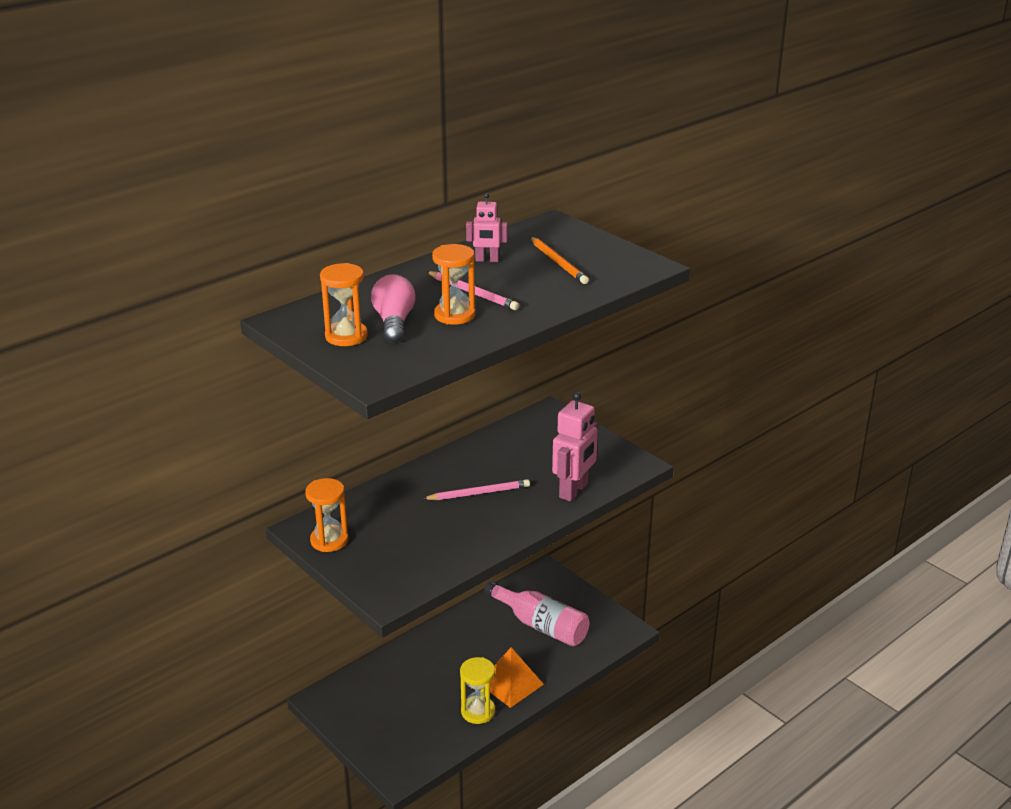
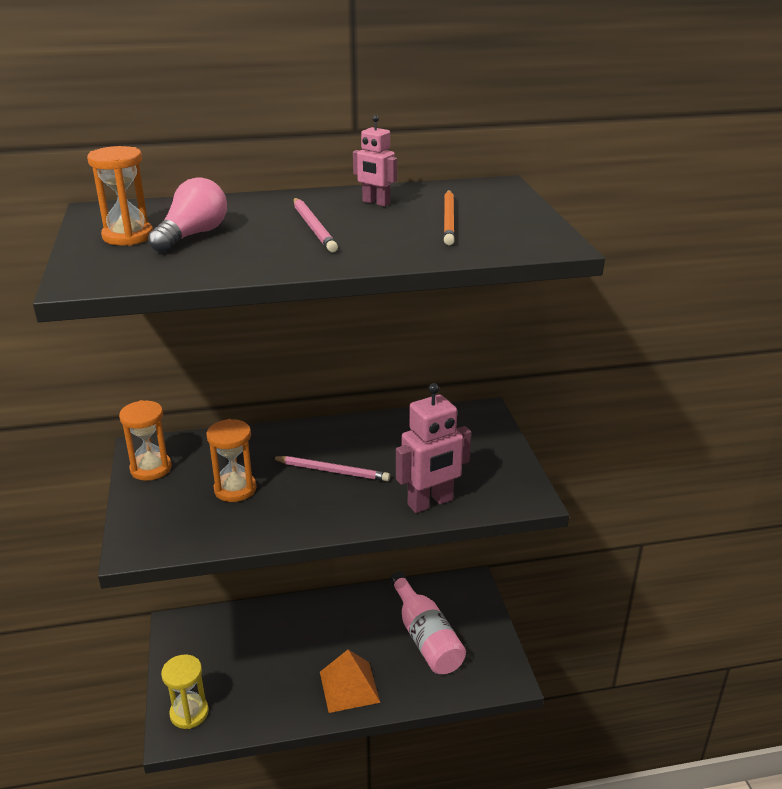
camera: 30 degrees right, 0 degrees up
orange hourglass [432,244,475,325] -> orange hourglass moved to [206,419,257,502]
yellow hourglass [460,657,495,724] -> yellow hourglass moved to [161,654,209,729]

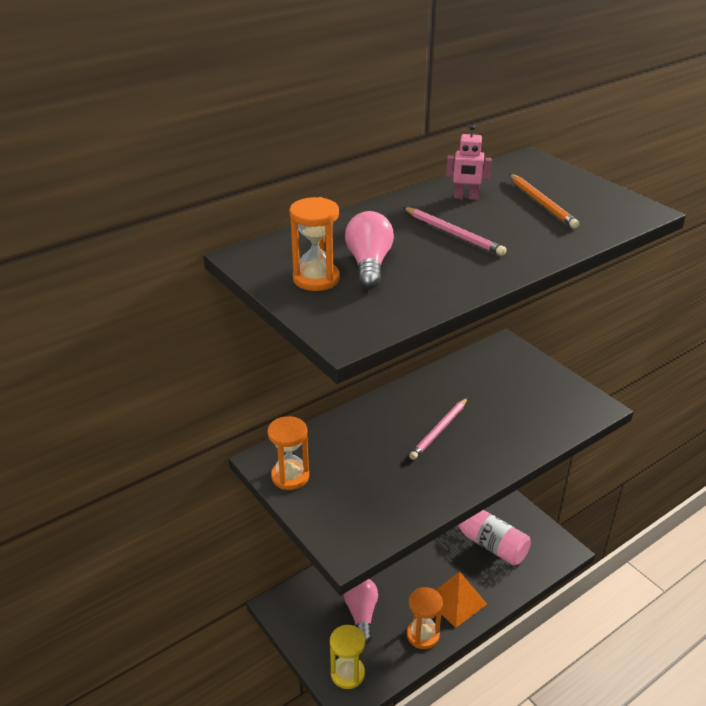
camera: 25 degrees left, 5 degrees up
orange hourglass [206,419,257,502] -> orange hourglass moved to [407,587,443,649]
pink pencil [271,456,390,481] -> pink pencil turned 135 degrees clockwise [409,398,468,460]
pink robot [396,383,471,513] -> none
none -> pink light bulb [344,579,378,644]

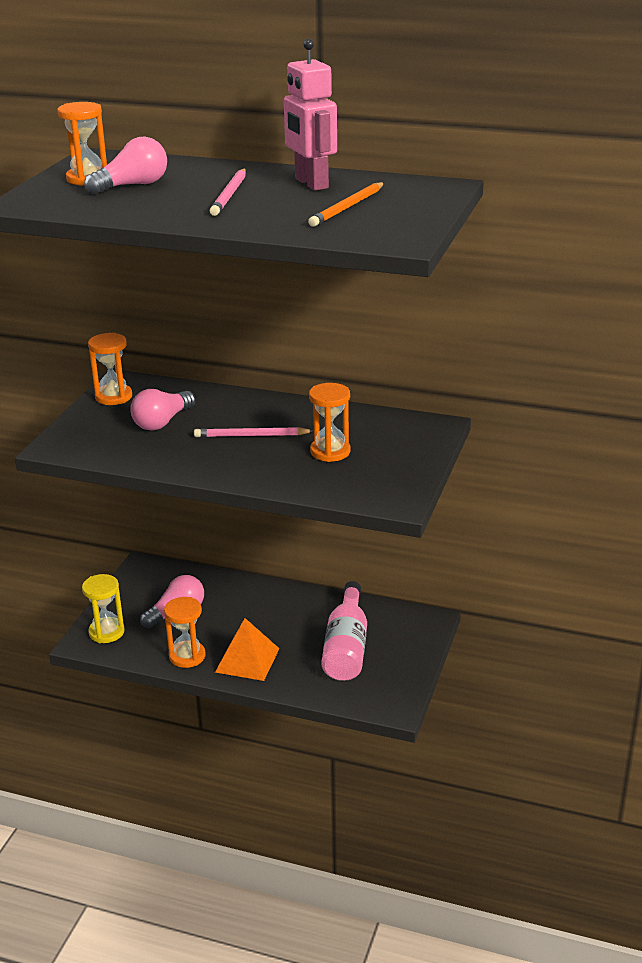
camera: 55 degrees right, 5 degrees down
pink robot [446,125,492,200] -> pink robot [284,39,337,191], size x1.70
none -> pink light bulb [130,389,195,431]
none -> orange hourglass [309,383,350,462]

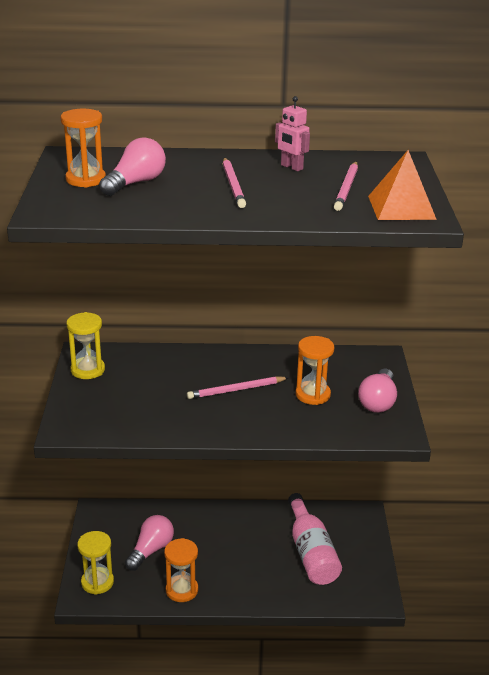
camera: 20 degrees left, 0 degrees up
orange hourglass [88,333,132,405] -> yellow hourglass [66,312,105,379]
pink light bulb [130,389,195,431] -> pink light bulb moved to [358,369,397,413]
orange pyramid [215,618,280,681] -> orange pyramid moved to [368,150,437,220]
pink robot [284,39,337,191] -> pink robot [275,96,310,171], size x0.59
orange pencil [308,182,384,227] -> pink pencil [334,162,358,211]

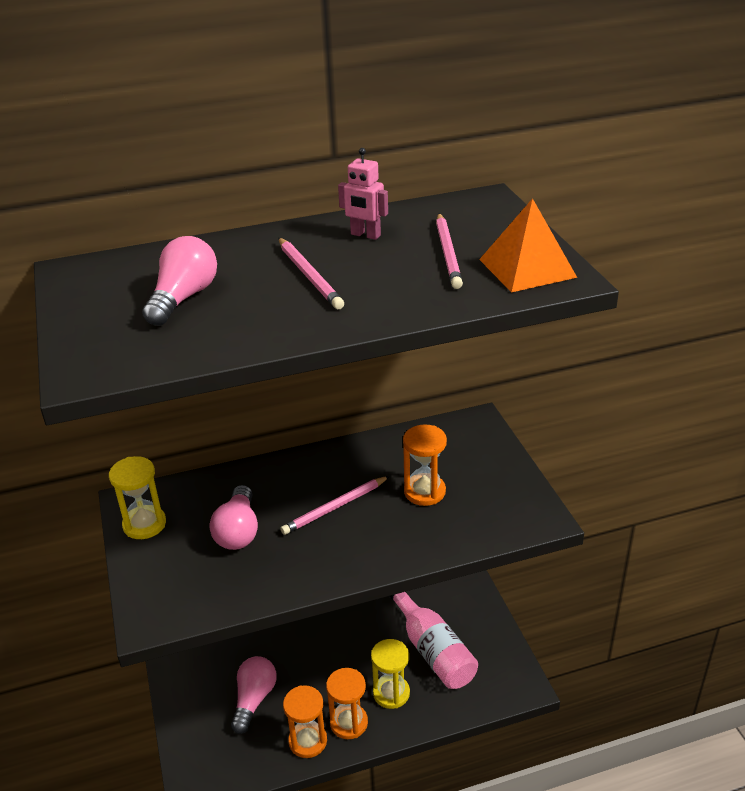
camera: 15 degrees left, 5 degrees up
orange hourglass [60,109,106,187] -> orange hourglass moved to [326,668,368,739]
yellow hourglass [77,531,114,595] -> yellow hourglass moved to [371,639,410,709]
pink light bulb [358,369,397,413] -> pink light bulb moved to [210,485,258,550]

